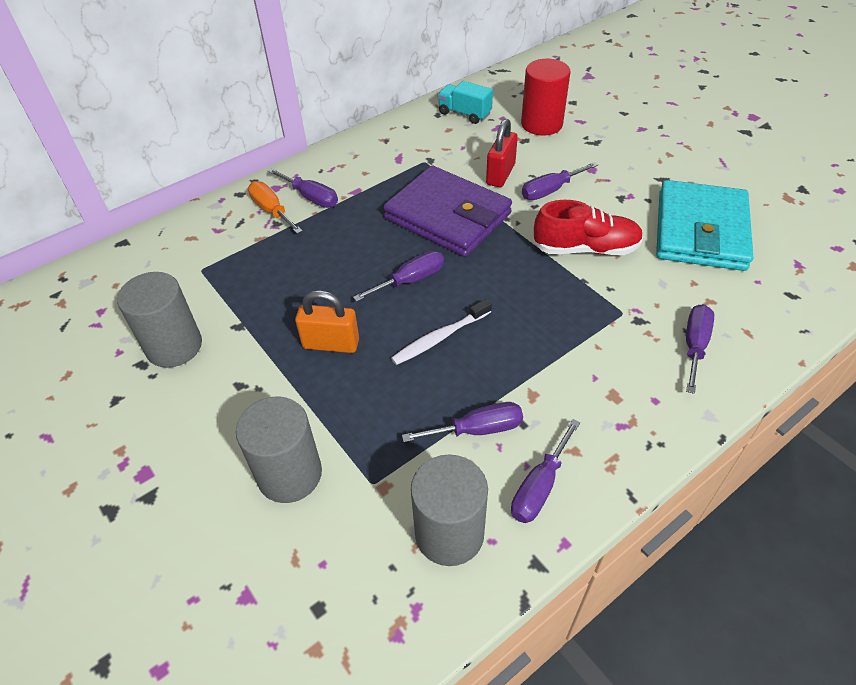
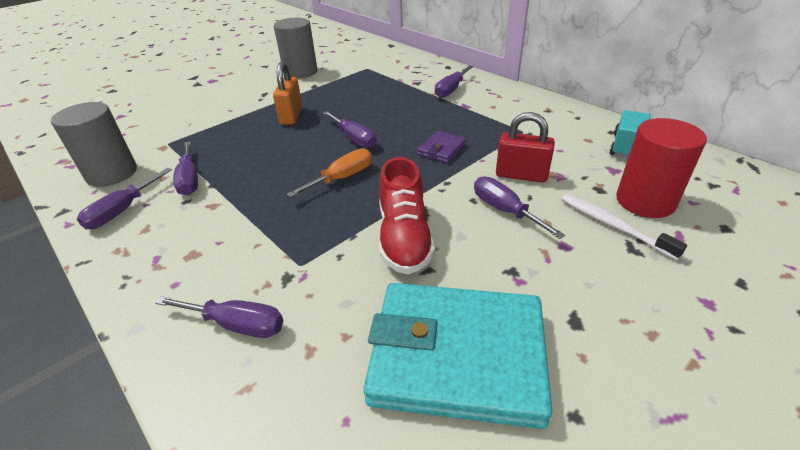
camera: 85 degrees right, 10 degrees down
grey cylinder [236,396,322,503] -> none
orange screwdriver [248,181,302,234] -> orange screwdriver moved to [287,148,372,197]
purple wallet [383,166,512,257] -> purple wallet [417,131,466,163], size x0.42
white toothbrush [391,299,492,365] -> white toothbrush moved to [561,194,687,260]
purple screwdriver [511,419,580,523] -> purple screwdriver turned 90 degrees counterclockwise [77,168,172,229]

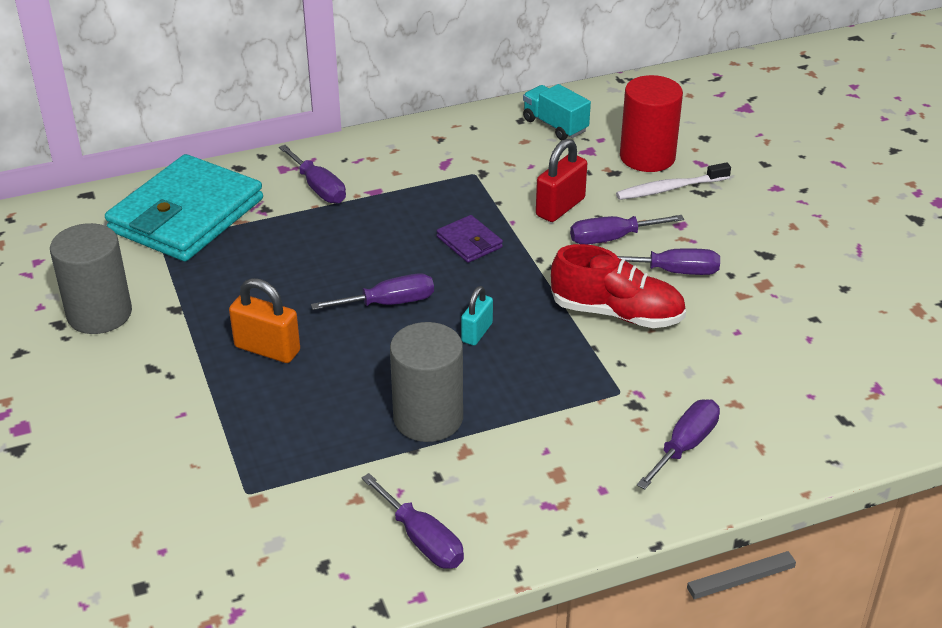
camera: 70 degrees left, 0 degrees up
grey cylinder [51,102,137,187] -> grey cylinder moved to [390,322,463,442]
purple screwdriver [173,141,198,196] -> purple screwdriver moved to [617,248,720,275]
orange screwdriver [287,148,372,197] -> turquoise padlock [461,286,493,346]
turquoise wallet [363,283,552,429] -> turquoise wallet moved to [105,154,263,261]

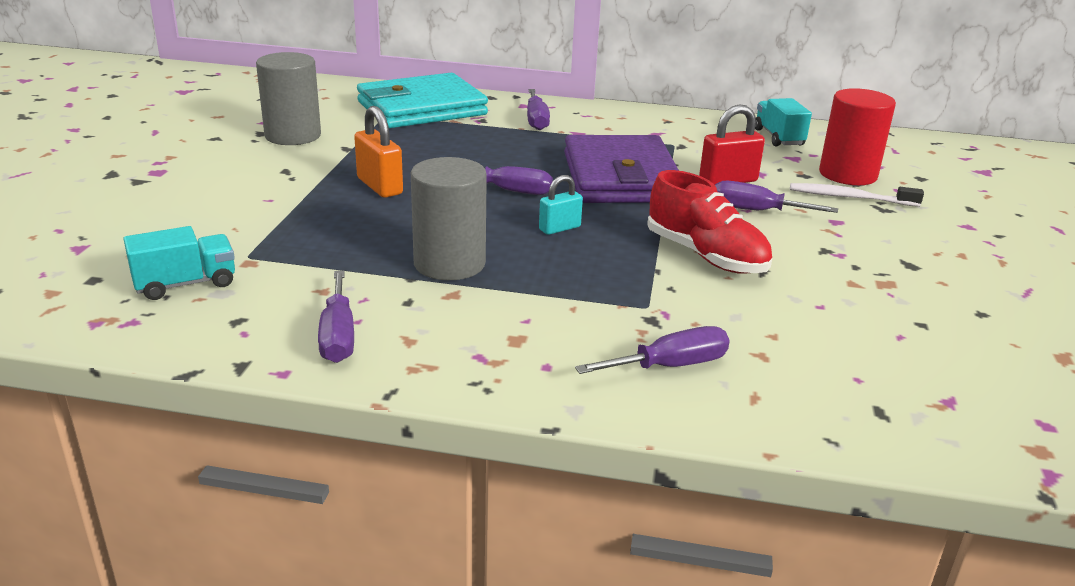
camera: 30 degrees right, 10 degrees down
purple wallet [437,215,503,263] -> purple wallet [564,135,679,203], size x2.36
purple screwdriver [617,248,720,275] -> none
none -> turquoise truck [124,226,235,300]

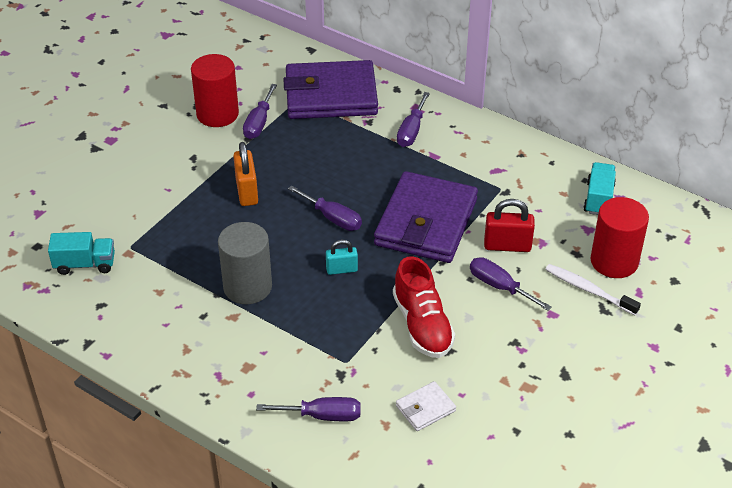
camera: 25 degrees right, 15 degrees up
grey cylinder [256,52,321,145] -> red cylinder [191,54,239,127]
purple screwdriver [318,271,354,363] -> purple screwdriver moved to [243,84,277,139]
turquoise wallet [357,73,488,128] -> purple wallet [284,60,378,119]
none -> white wallet [396,381,456,431]

